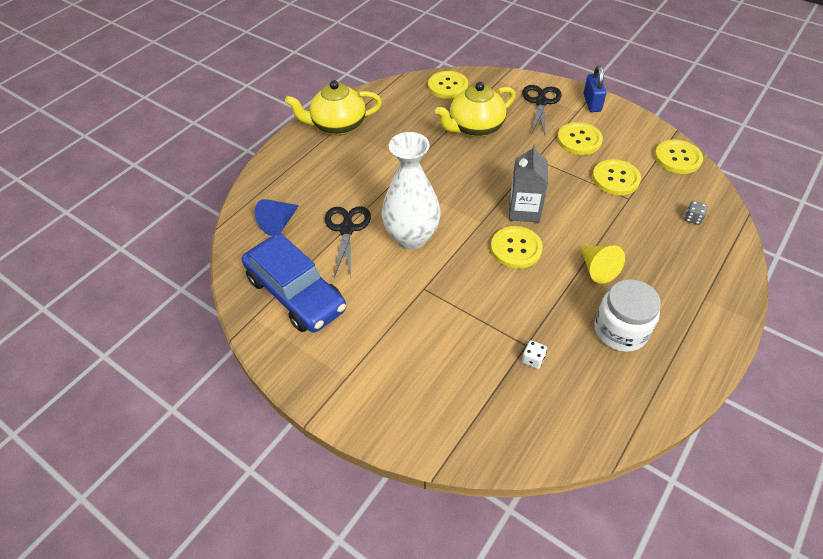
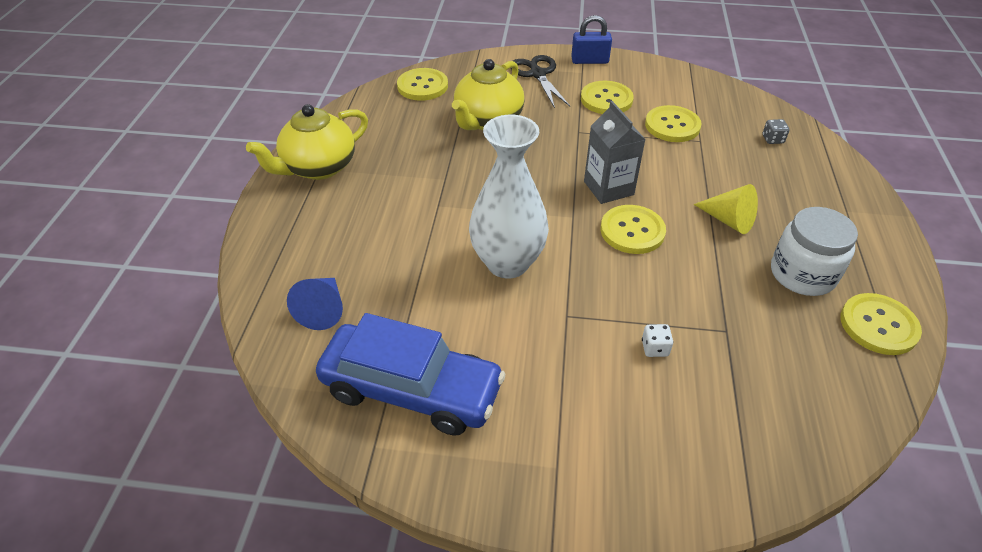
camera: 30 degrees left, 5 degrees down
black scissors [325,206,371,278] -> none
white dice [522,340,547,369] -> white dice moved to [642,324,673,357]
blue padlock [583,66,606,112] -> blue padlock turned 60 degrees counterclockwise [571,15,612,64]
yellow button [654,140,703,174] -> yellow button moved to [840,293,922,355]

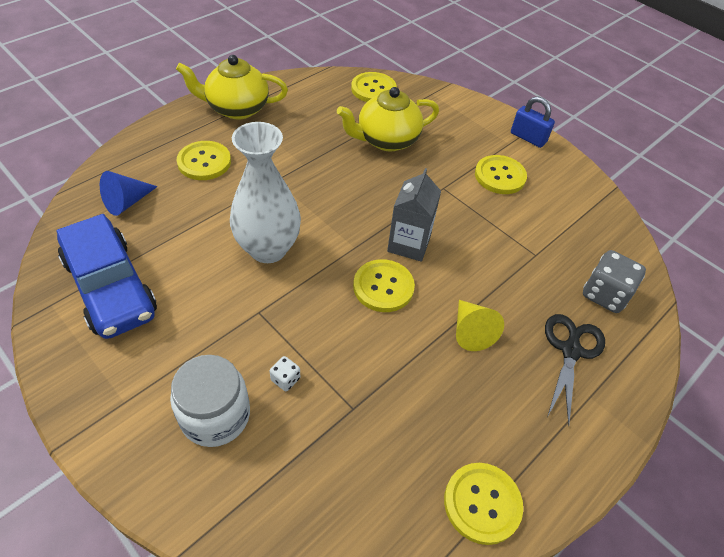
camera: 35 degrees right, 5 degrees up
black scissors [511,55,570,108] -> black scissors moved to [545,314,605,426]
yellow button [645,105,702,142] -> yellow button moved to [176,141,231,180]
grey dice [763,119,790,144] -> grey dice [583,250,646,313], size x2.06
white jar [771,207,858,296] -> white jar moved to [170,355,250,447]

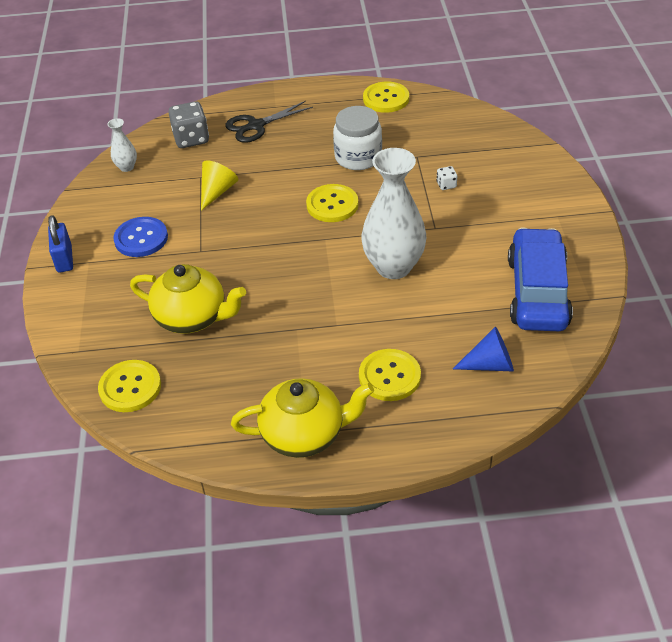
camera: 135 degrees left, 5 degrees down
white jar [170,355,250,447] -> white jar moved to [333,106,382,170]
yellow teapot [176,55,288,119] -> yellow teapot turned 45 degrees counterclockwise [231,378,374,458]
grey carton [387,168,441,262] -> none
yellow cone [456,300,504,351] -> yellow cone moved to [201,161,239,211]
yellow button [475,155,527,194] -> blue button [113,217,168,257]
none -> white vase [107,118,137,172]

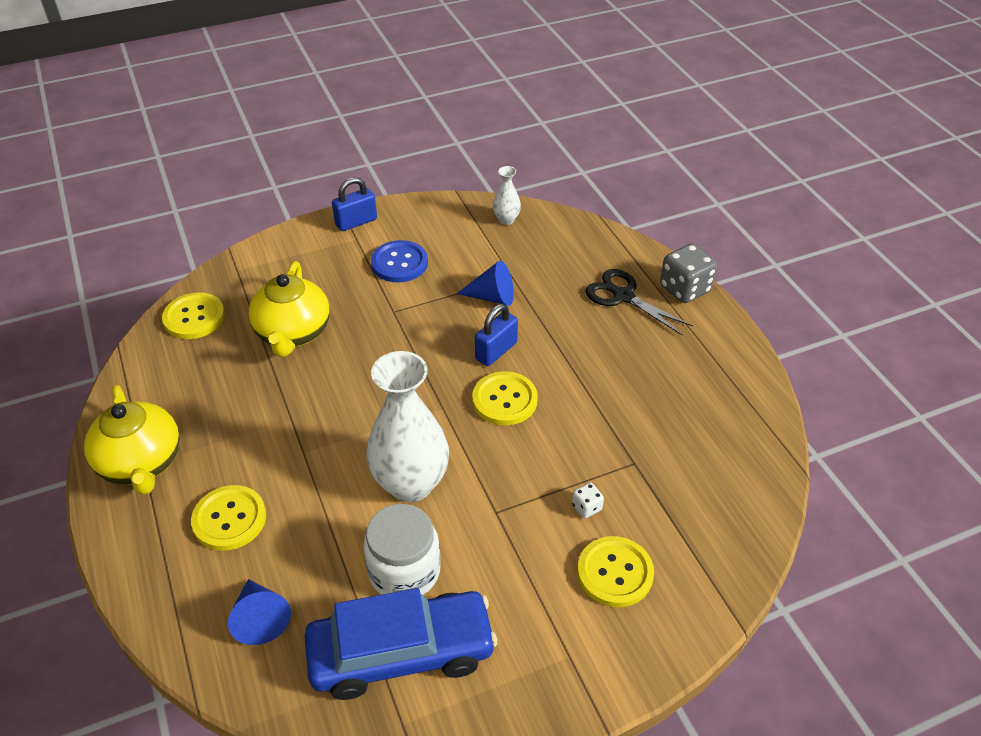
camera: 70 degrees right, 0 degrees up
grey dice [168,101,209,148] -> grey dice moved to [660,244,717,303]
yellow cone [201,161,239,211] -> blue cone [457,260,514,306]
white jar [333,106,382,170] -> white jar moved to [363,504,441,595]
yellow button [363,82,409,113] -> yellow button moved to [577,536,654,607]
none -> blue padlock [475,304,518,366]

